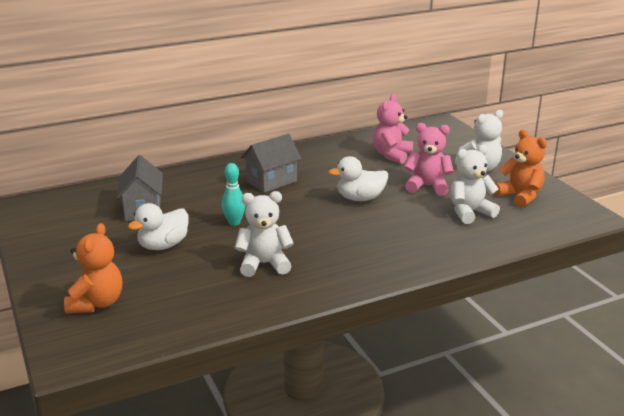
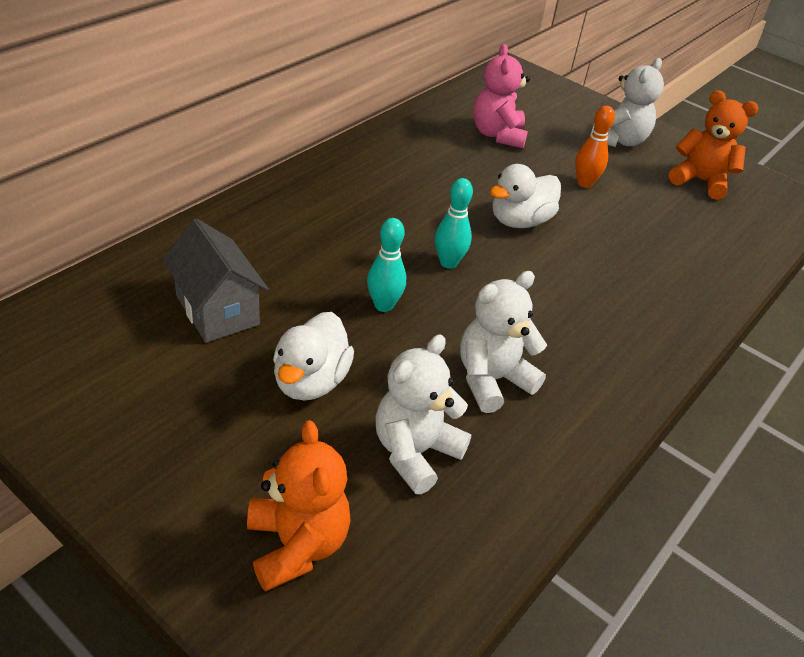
camera: 30 degrees left, 15 degrees up
grey house [241,134,301,193] -> none
pink teddy bear [404,123,454,196] -> orange bowling pin [575,106,615,188]
white teddy bear [451,145,500,224] -> white teddy bear moved to [376,335,471,494]
none -> turquoise bowling pin [435,178,473,269]

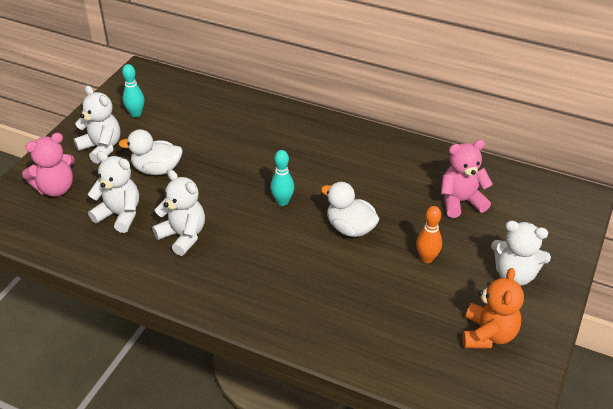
camera: 80 degrees right, 0 degrees up
grey house [162,219,269,343] -> none
orange teddy bear [247,420,351,592] -> pink teddy bear [22,133,75,197]
turquoise bowling pin [367,218,406,312] -> turquoise bowling pin moved to [122,64,144,117]
none -> white teddy bear [74,86,120,164]

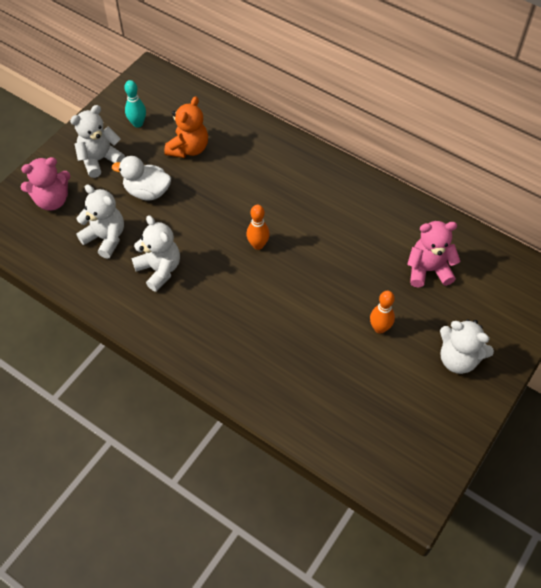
camera: 10 degrees right, 15 degrees up
white teddy bear [74,86,120,164] -> white teddy bear turned 90 degrees counterclockwise [70,105,125,178]
turquoise bowling pin [270,150,294,206] -> orange bowling pin [247,205,270,250]
white duck [321,182,379,237] -> none
orange teddy bear [462,268,524,349] -> orange teddy bear moved to [164,96,208,158]

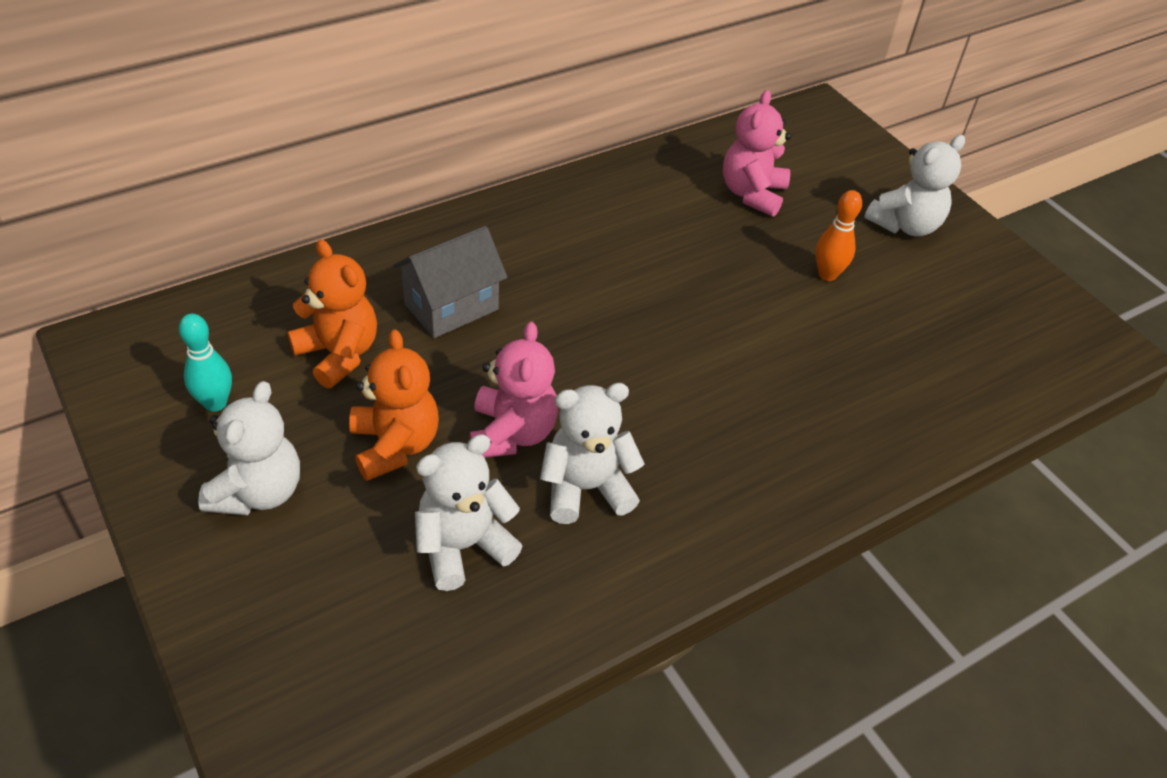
camera: 70 degrees left, 10 degrees down
pink teddy bear [21,157,70,211] -> pink teddy bear moved to [470,322,558,458]
white teddy bear [70,105,125,178] -> white teddy bear turned 150 degrees counterclockwise [198,381,300,515]
white duck [112,156,171,201] -> orange teddy bear [349,329,439,481]
orange bowling pin [247,205,270,250] -> none
none -> grey house [393,226,508,338]

